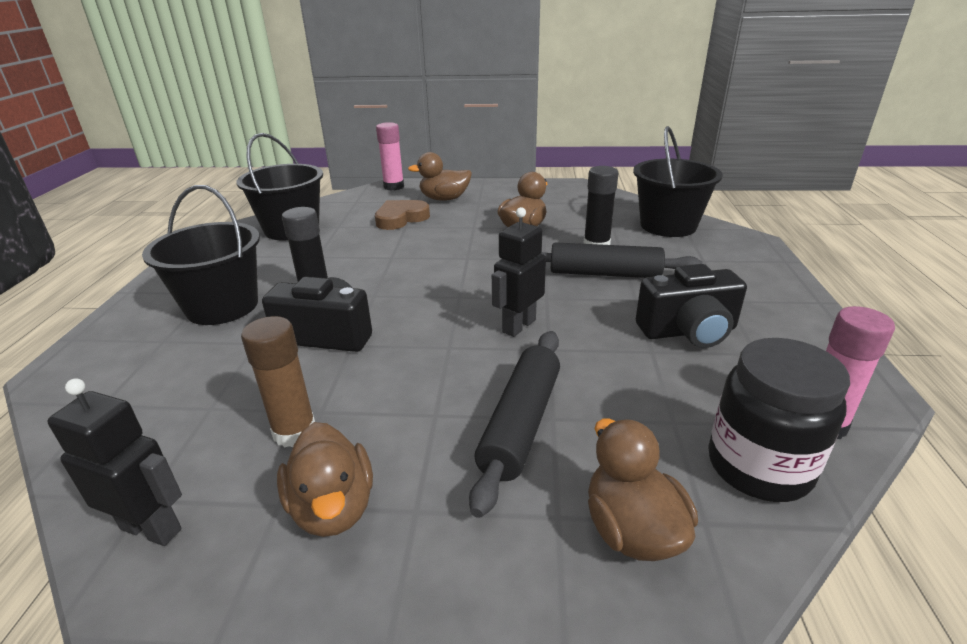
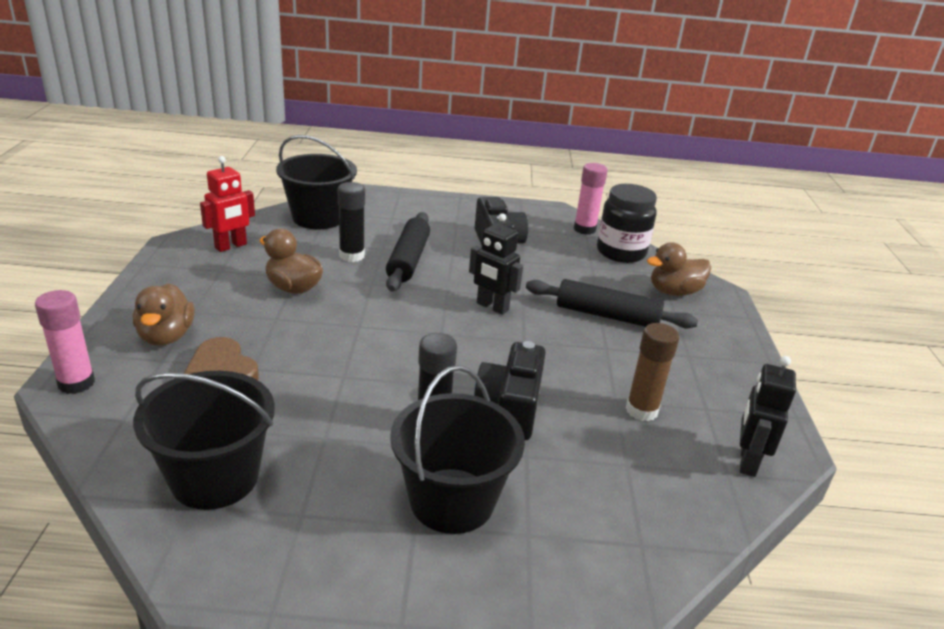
camera: 95 degrees left, 0 degrees up
brown duck [277,422,373,537] -> none
none -> red robot [200,156,255,252]

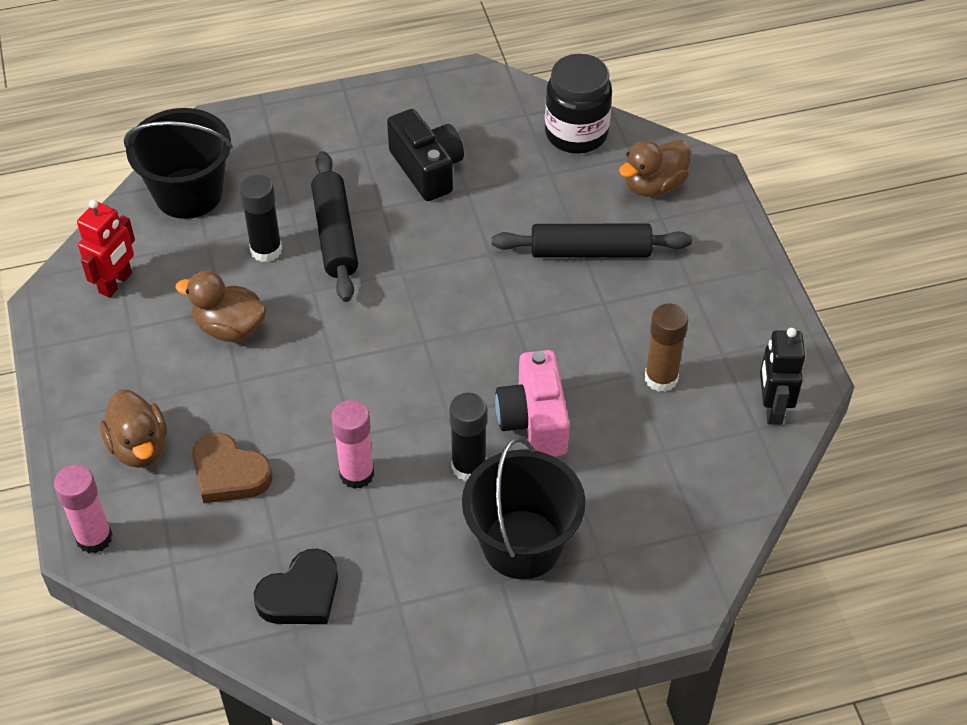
camera: 15 degrees left, 20 degrees up
black bucket [133,371,275,510] -> black heart [254,549,338,624]
black robot [469,213,523,315] -> none
black camera [474,341,546,440] -> pink camera [495,350,570,456]
pink glue stick [574,163,608,235] -> pink glue stick moved to [331,400,374,489]

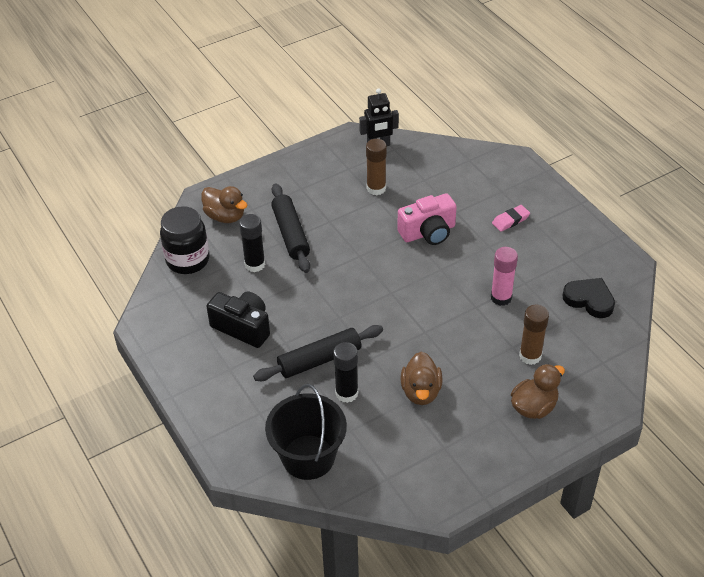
camera: 105 degrees left, 5 degrees down
pink glue stick [54,465,113,553] -> none
red robot [77,199,135,298] -> none
brown heart [192,433,273,503] -> brown glue stick [519,305,549,365]
black camera [387,109,464,201] -> black camera turned 75 degrees clockwise [206,291,270,348]
black glue stick [449,393,487,481] -> black glue stick moved to [239,214,266,272]
black bucket [462,438,586,579] -> pink eraser [492,205,530,232]

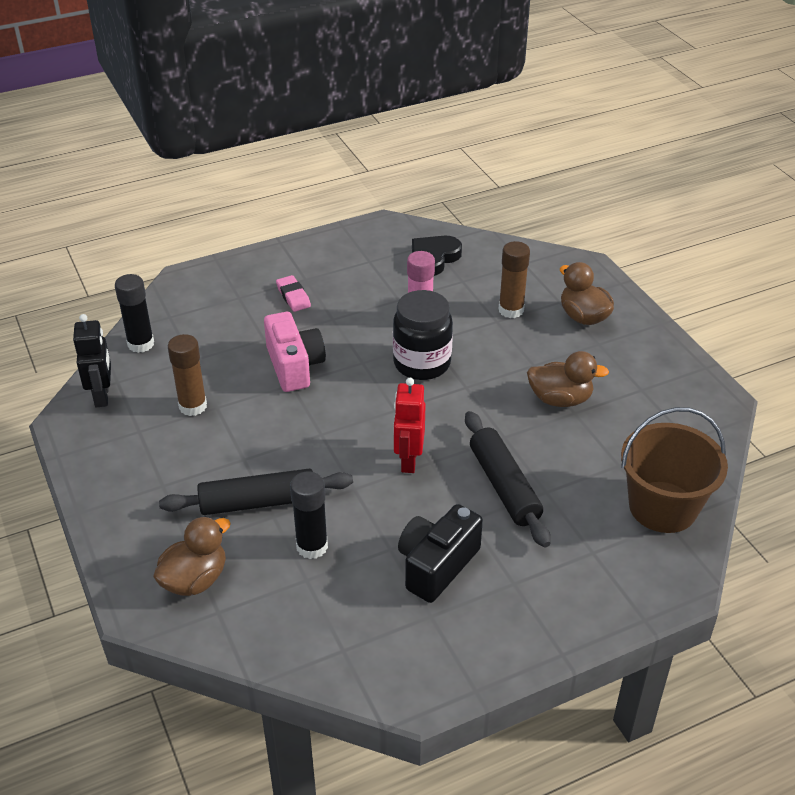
camera: 85 degrees left, 5 degrees down
black jar [160,206,209,274] -> black jar moved to [393,290,453,380]
black bucket [265,384,347,480] -> brown bucket [621,407,728,533]
black glue stick [333,342,358,403] -> black glue stick moved to [115,274,154,353]
none -> red robot [393,378,426,473]

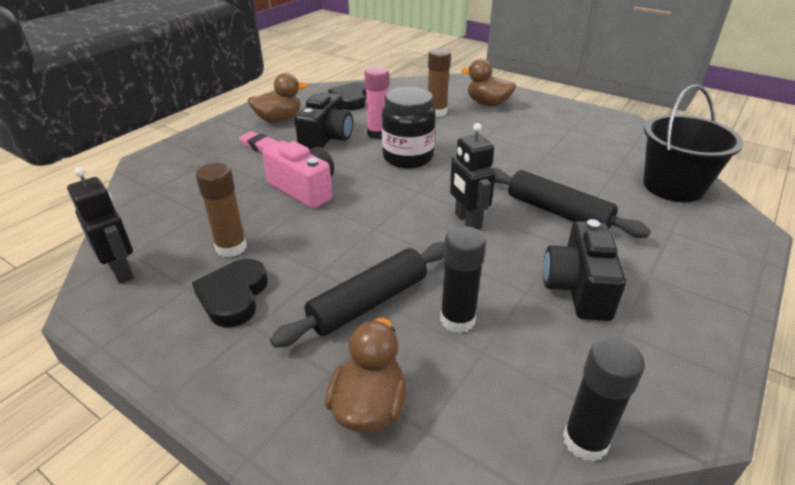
camera: 30 degrees left, 5 degrees down
black glue stick [115,274,154,353] -> black glue stick moved to [563,337,645,462]
red robot [393,378,426,473] -> black robot [450,123,495,229]
brown duck [527,351,609,407] -> brown duck moved to [248,73,308,122]
brown bucket [621,407,728,533] -> black bucket [643,84,744,202]
none -> black heart [192,259,268,328]
none -> black camera [295,92,353,150]

